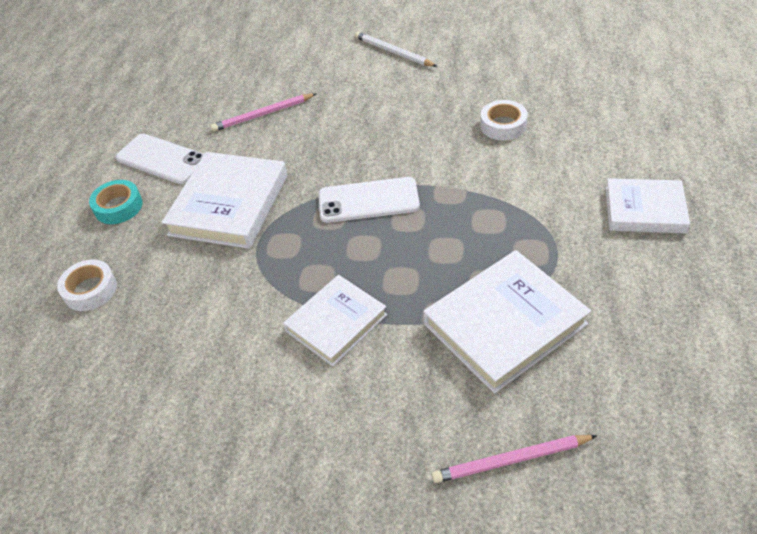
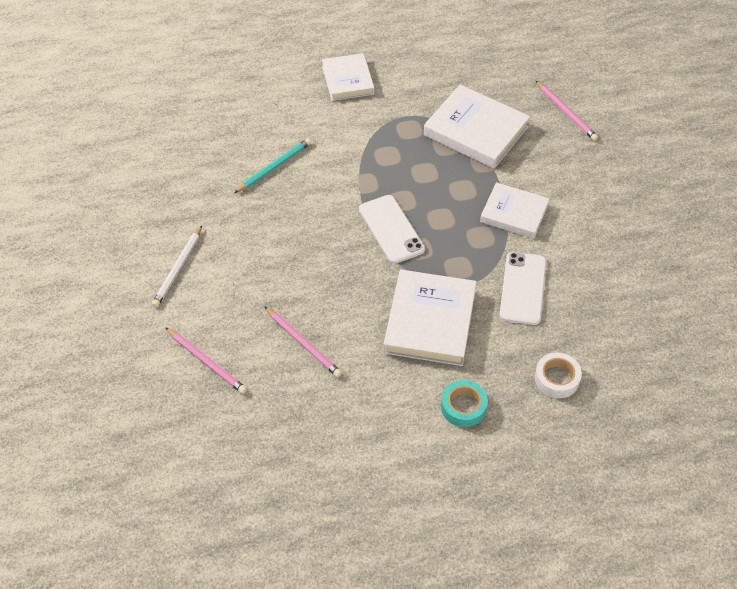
camera: 115 degrees left, 5 degrees up
white phone [116,134,204,184] -> white phone moved to [499,252,547,325]
white book [162,152,287,249] -> white book turned 75 degrees counterclockwise [383,270,477,366]
white tape [480,100,528,141] -> turquoise pencil [234,138,311,193]
none -> pink pencil [165,327,247,394]

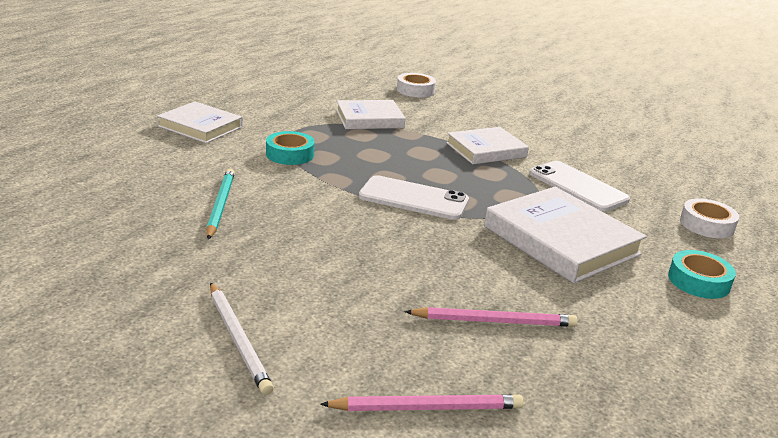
camera: 50 degrees left, 25 degrees down
white book [424,85,530,169] -> white book [336,100,405,129], size x0.65
pink pencil [536,81,598,141] -> white tape [397,73,436,97]
none -> turquoise tape [266,131,315,165]

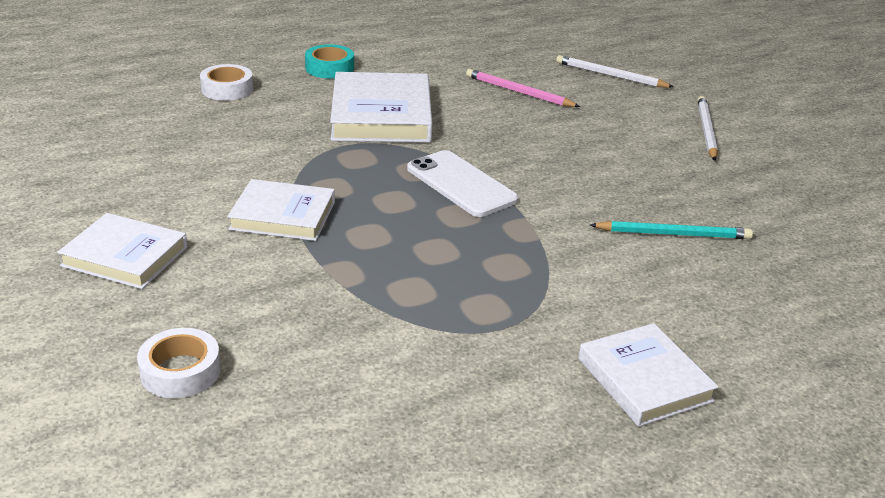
camera: 145 degrees left, 5 degrees up
turquoise pencil [206,169,235,240] -> turquoise pencil turned 120 degrees counterclockwise [590,221,753,239]
turquoise tape [266,131,315,165] -> none
pink pencil [320,394,524,411] -> white pencil [556,55,674,88]
white book [336,100,405,129] -> white book moved to [57,213,188,289]
white phone [529,161,630,212] -> none

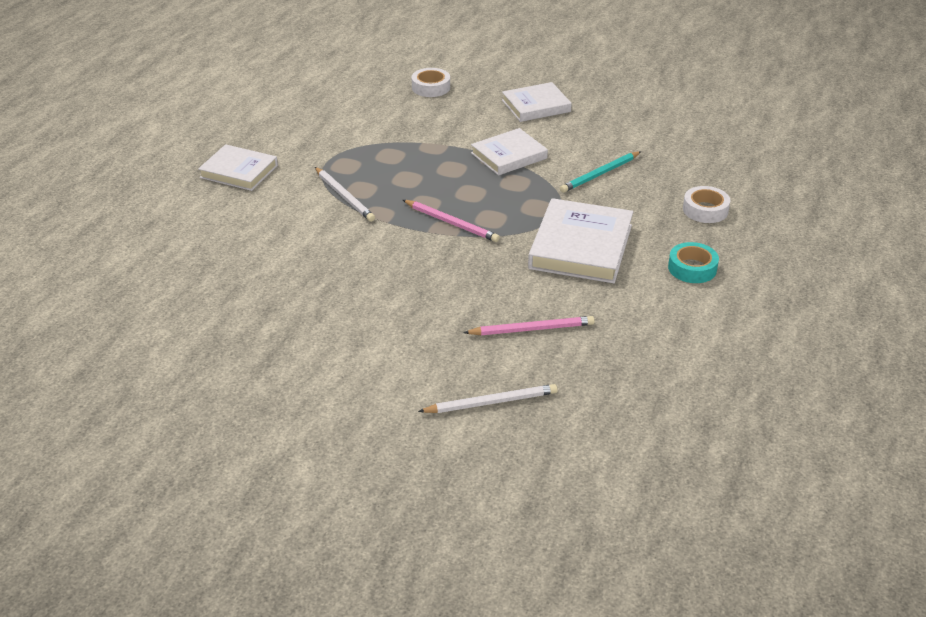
camera: 140 degrees right, 5 degrees up
white book [330,72,432,143] -> white book turned 60 degrees clockwise [528,198,633,283]
white phone [407,150,518,217] -> pink pencil [403,200,500,242]
turquoise pencil [590,221,753,239] -> turquoise pencil moved to [560,151,641,193]
white pencil [697,96,718,161] -> white pencil moved to [315,167,375,222]

